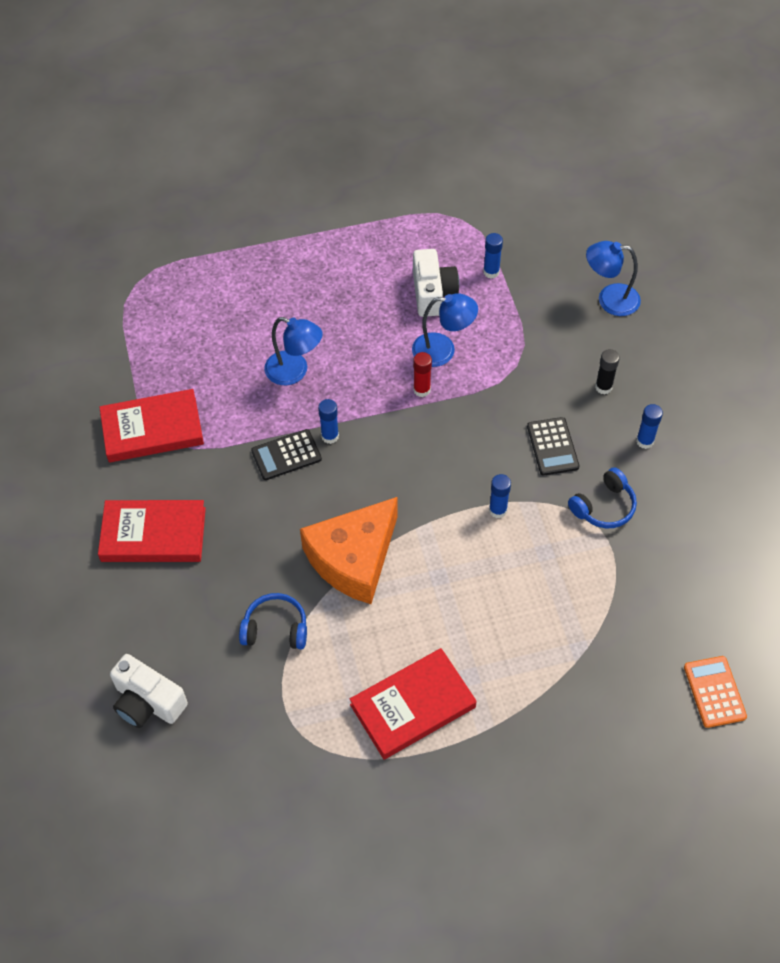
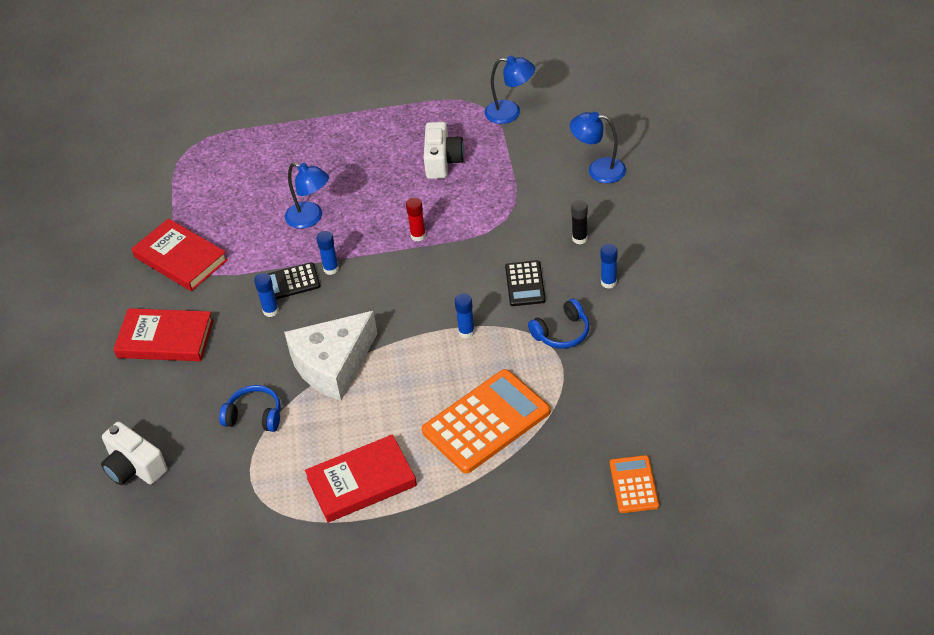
camera: 10 degrees right, 10 degrees down
red book [99,389,204,463] -> red book turned 45 degrees clockwise [132,218,228,291]
orange cheese [300,497,398,604] -> white cheese [284,311,378,401]
blue lamp [412,293,478,367] -> blue lamp moved to [485,56,535,124]
blue glue stick [483,233,503,279] -> blue glue stick moved to [254,273,279,317]
none -> orange calculator [422,369,550,474]

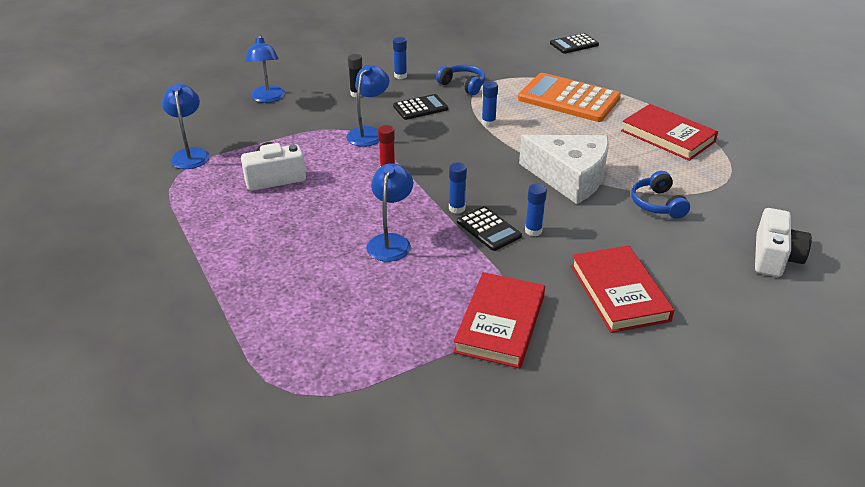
camera: 115 degrees left, 10 degrees down
orange calculator [610,455,659,513] -> black calculator [550,33,599,54]
none -> blue lamp [346,65,390,147]

